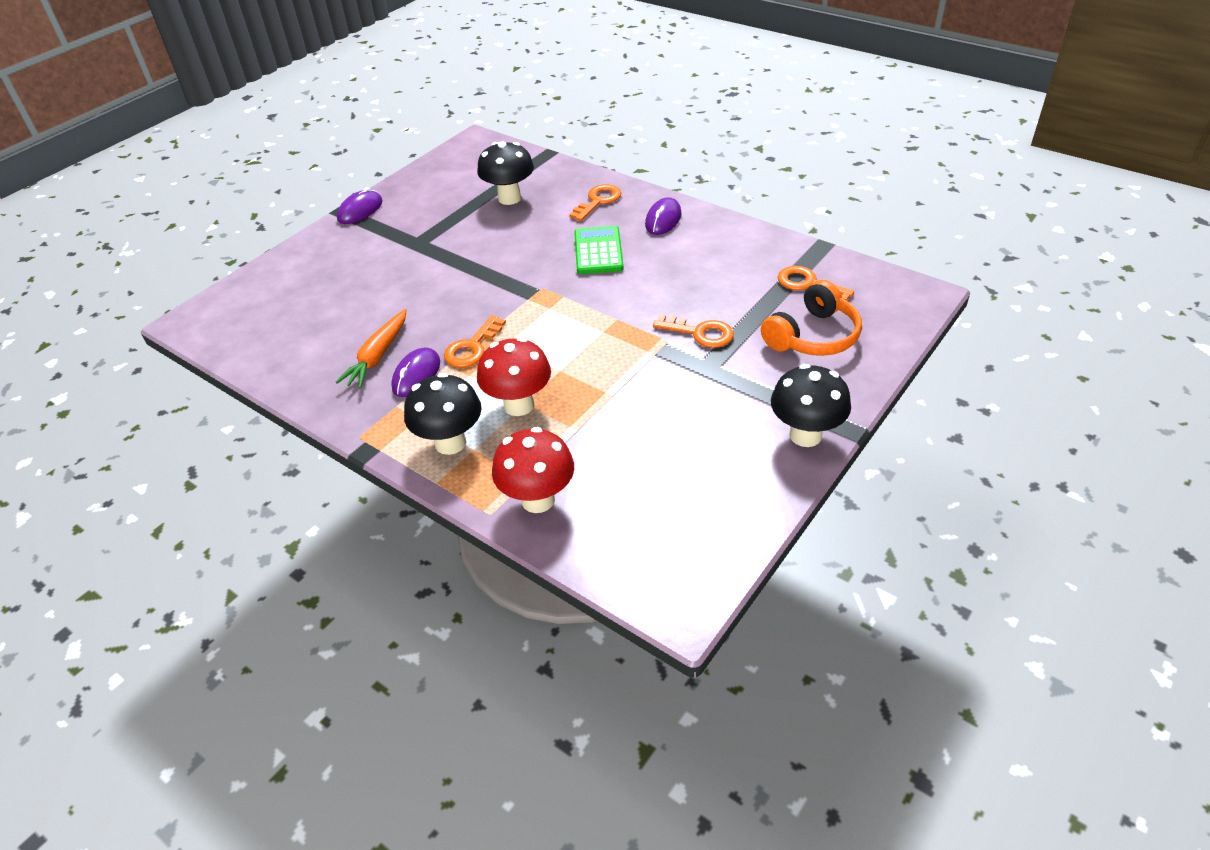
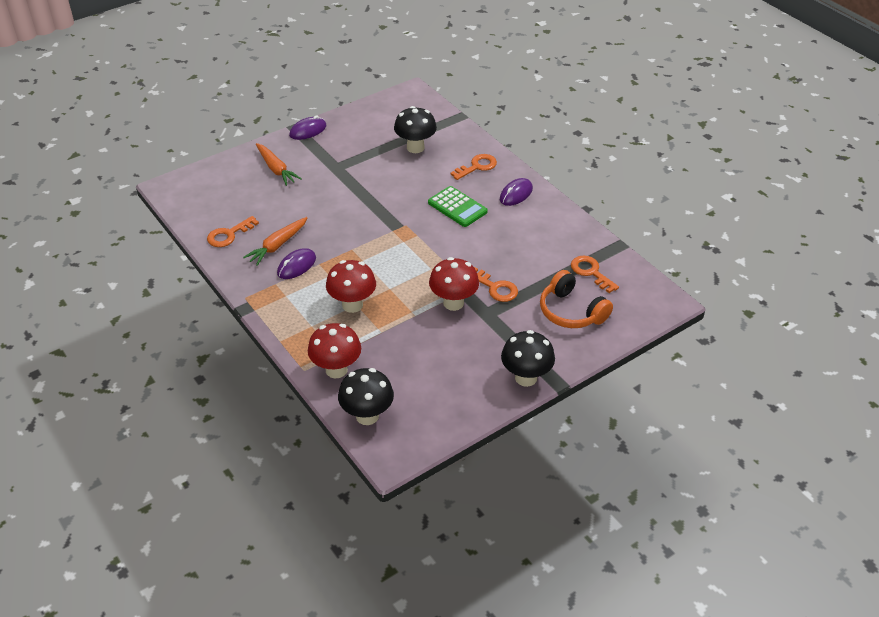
camera: 15 degrees right, 0 degrees up
black mushroom [404,373,482,455] -> black mushroom moved to [338,368,394,425]
orange key [444,315,506,368] -> orange key moved to [207,216,259,247]
green calculator [574,226,624,274] -> green calculator turned 120 degrees clockwise [428,186,488,227]
orange headphones [761,280,862,356] -> orange headphones turned 75 degrees clockwise [540,270,613,328]
none -> orange carrot [256,143,302,186]
none -> red mushroom [429,257,479,311]

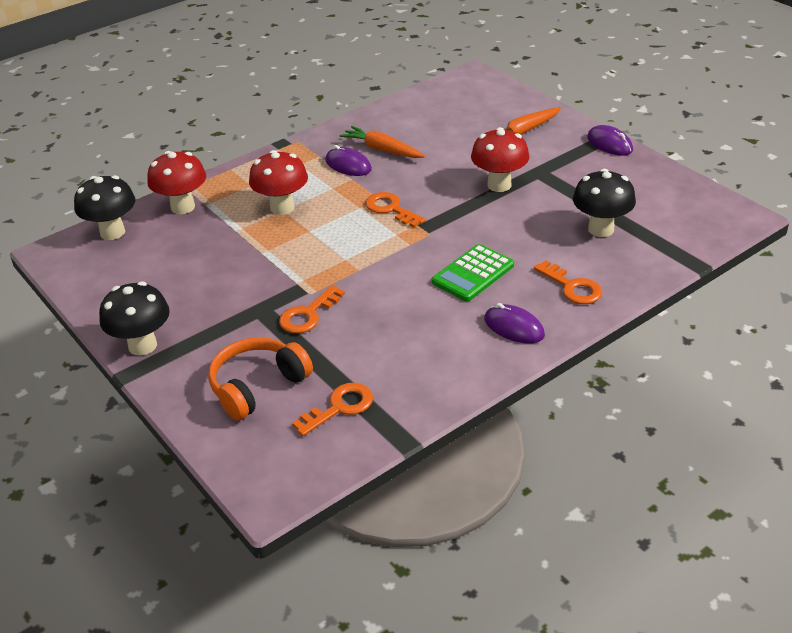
camera: 90 degrees right, 5 degrees down
orange key [207,216,259,247] -> orange key moved to [365,192,425,227]
red mushroom [429,257,479,311] -> red mushroom moved to [471,127,529,192]

